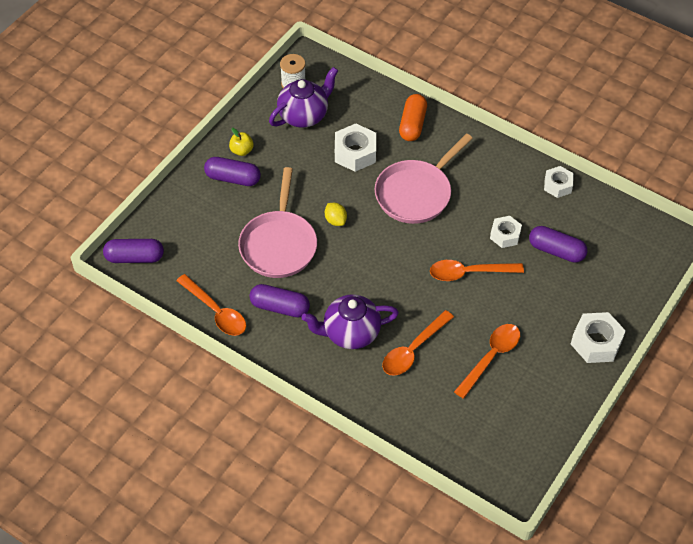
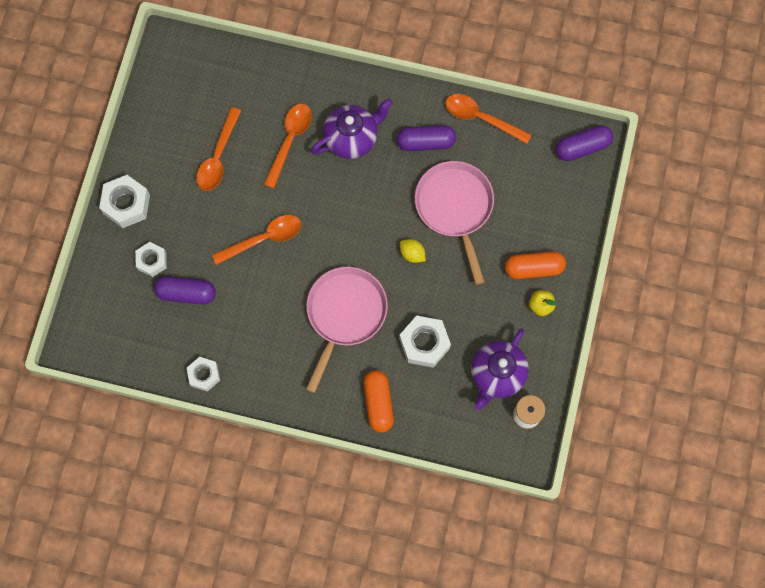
camera: 160 degrees right, 20 degrees up
purple capsule [204,157,261,186] -> orange capsule [505,251,566,279]
white nut [490,216,522,248] -> white nut moved to [135,242,167,277]

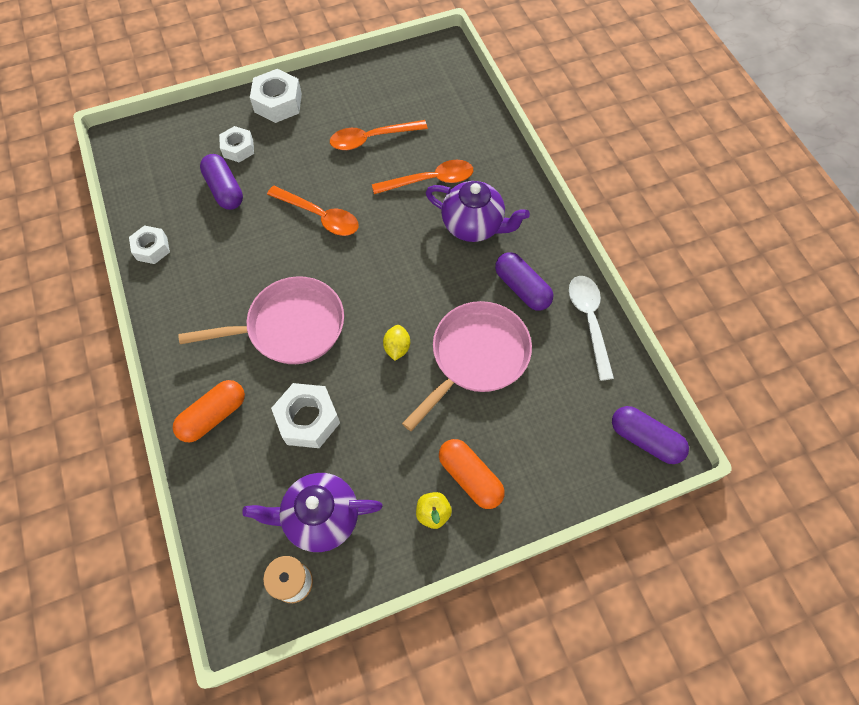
camera: 55 degrees right, 10 degrees down
orange spoon [445,94,532,144] -> white spoon [569,276,614,381]

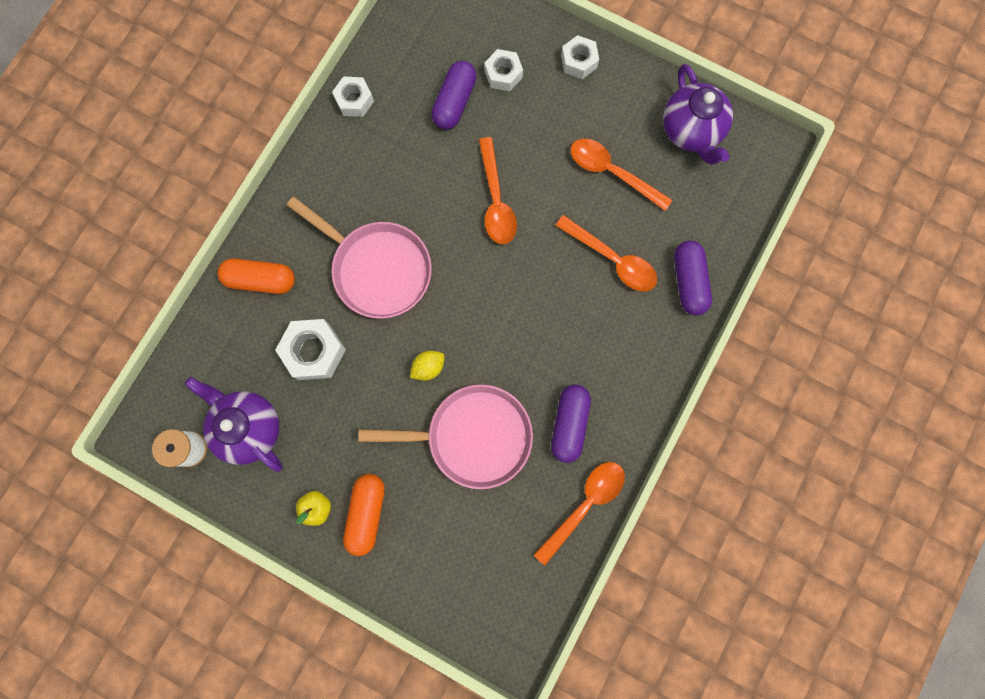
camera: 50 degrees right, 15 degrees up
white nut [250,69,302,123] -> white nut [561,35,599,79], size x0.65
purple teapot [425,181,530,242] -> purple teapot moved to [663,64,733,165]
white spoon [569,276,614,381] -> orange spoon [534,462,625,565]
purple capsule [612,406,689,464] -> purple capsule moved to [674,240,712,315]

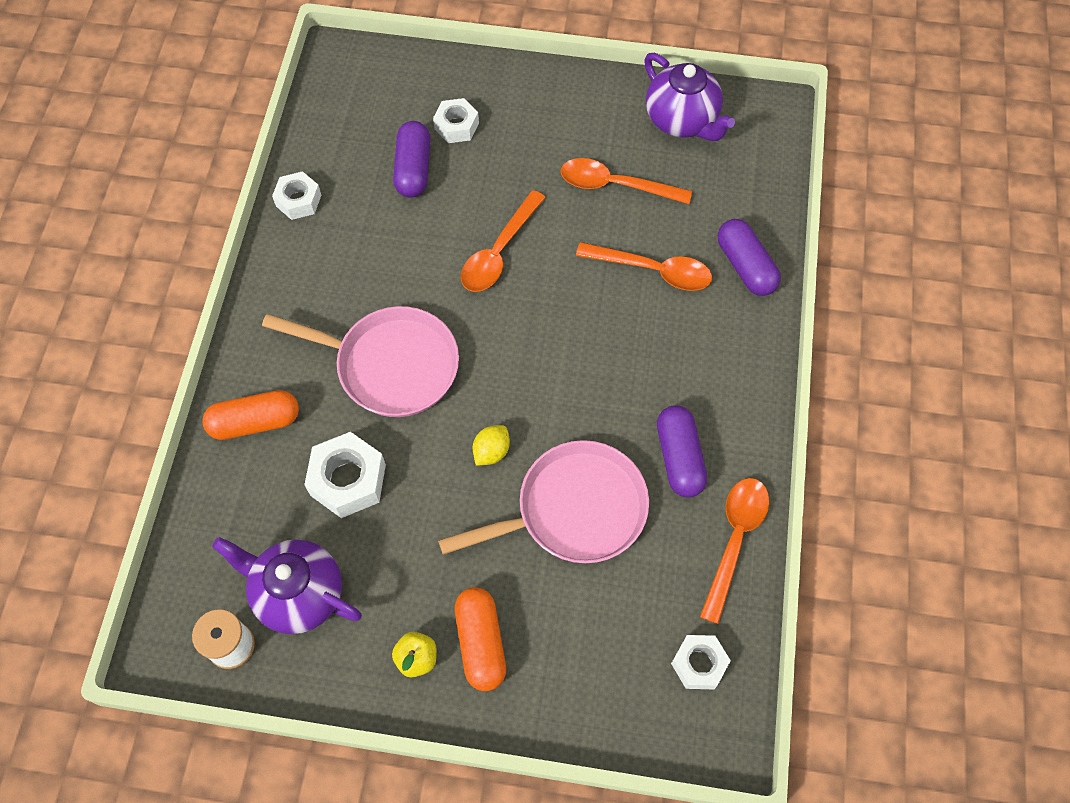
camera: 20 degrees left, 15 degrees down
orange spoon [478,137,517,244] -> orange spoon turned 60 degrees clockwise [461,190,546,292]
white nut [561,35,599,79] -> white nut moved to [671,635,731,689]

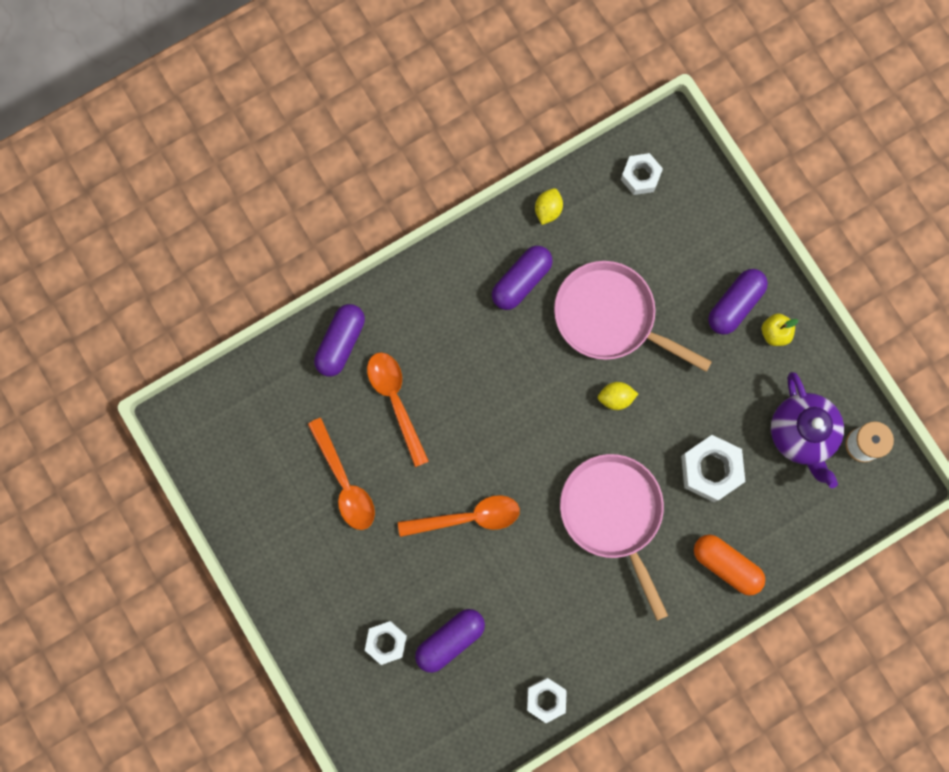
camera: 130 degrees left, 15 degrees up
orange capsule [455,587,506,691] -> purple capsule [708,269,768,335]
purple teapot [644,53,735,141] -> none
orange spoon [700,478,769,624] -> yellow lemon [535,188,563,225]

